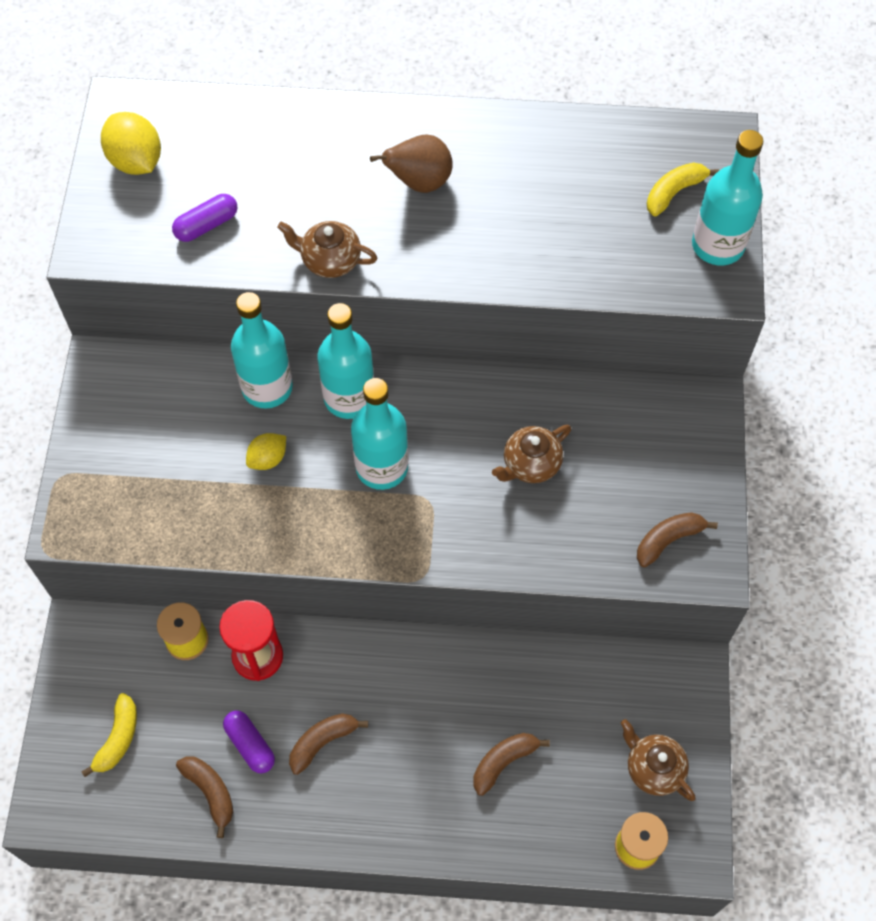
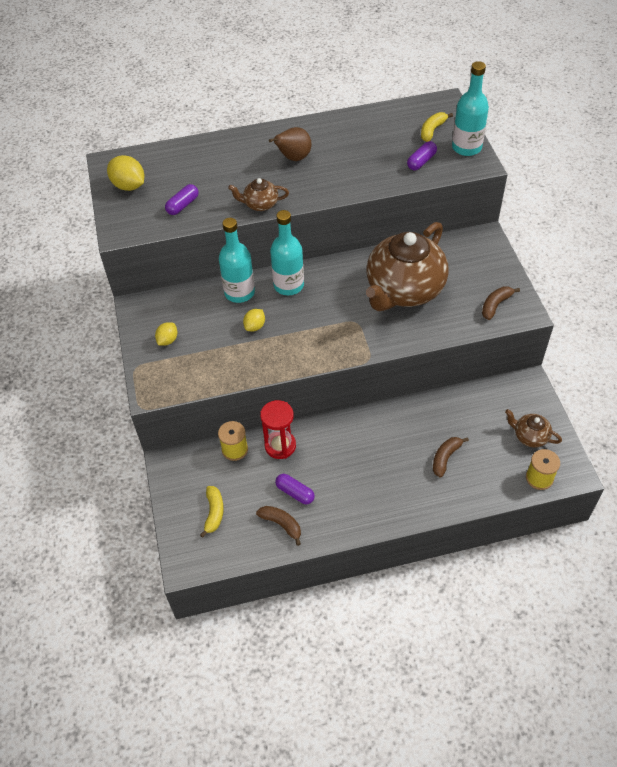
camera: 15 degrees left, 10 degrees down
brown banana [289,713,368,775] -> none
turquoise bottle [351,378,409,490] -> none
brown teapot [492,425,571,483] -> brown teapot [366,222,449,311], size x2.31
none -> yellow lemon [155,322,177,346]
none -> purple capsule [407,141,437,170]

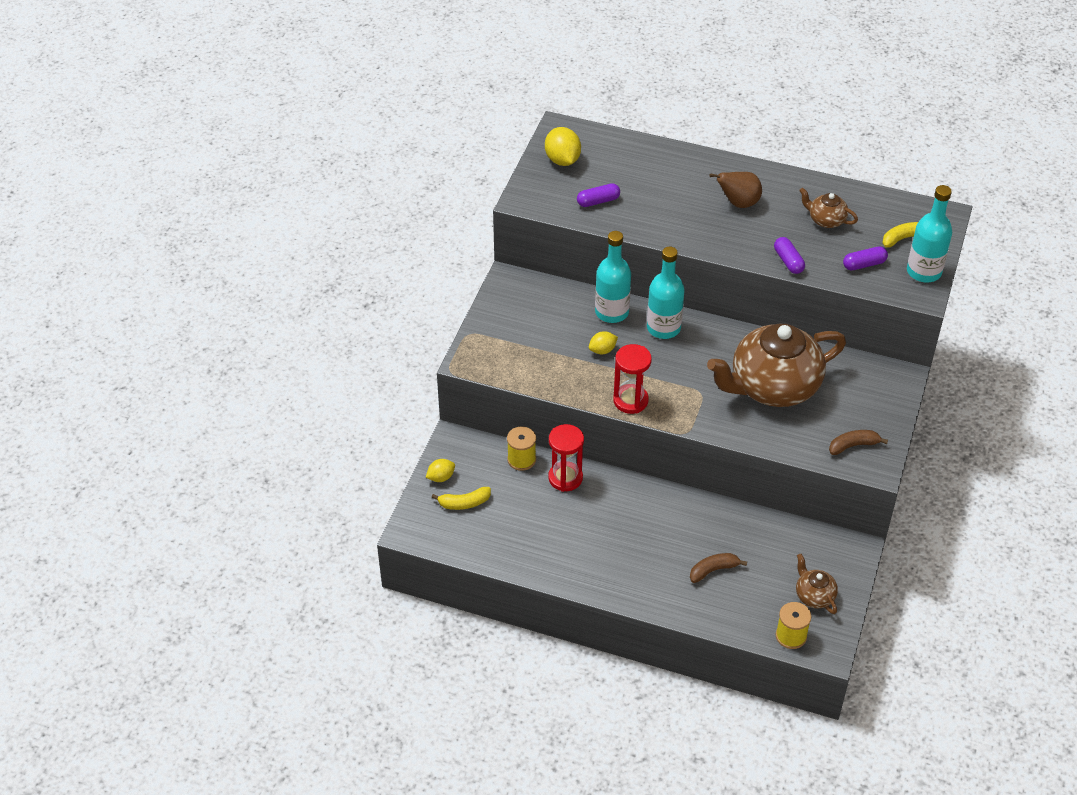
camera: 30 degrees right, 5 degrees down
yellow lemon [155,322,177,346] -> yellow lemon moved to [426,459,455,482]
yellow banana [200,486,224,538] -> yellow banana turned 45 degrees clockwise [432,487,491,510]
brown teapot [228,178,289,211] -> brown teapot moved to [799,187,858,228]
brown banana [256,506,301,546] -> none
purple capsule [275,474,315,504] -> purple capsule moved to [774,237,805,274]
none -> red hourglass [613,344,652,414]

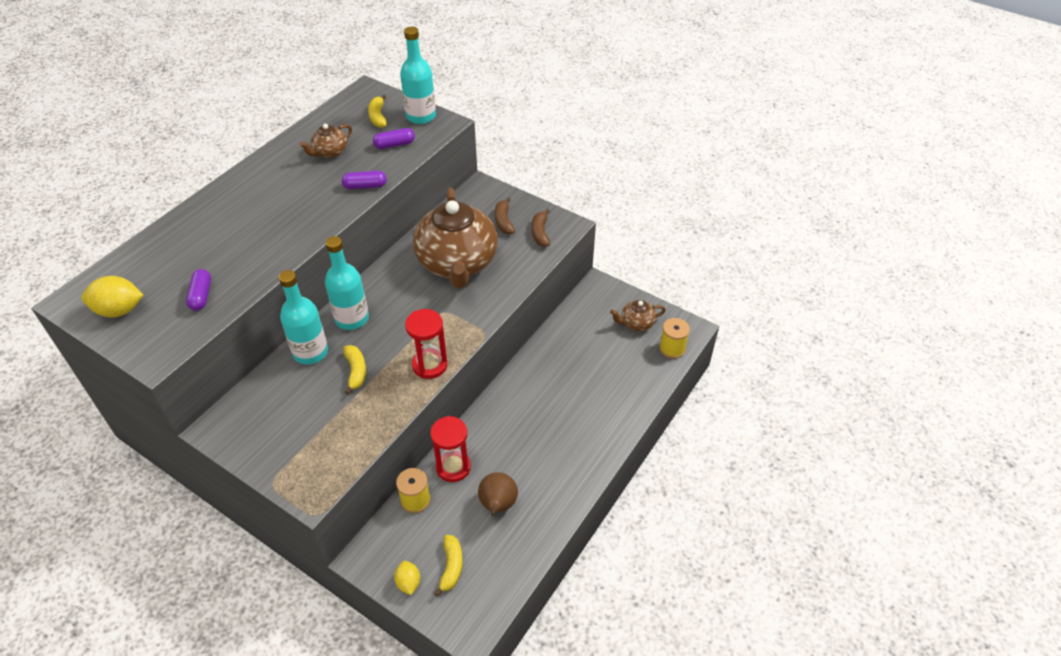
camera: 75 degrees left, 0 degrees up
yellow lemon [589,331,618,354] -> yellow banana [343,345,366,395]
brown banana [690,553,747,583] -> brown banana moved to [495,197,515,234]
brown pear [710,172,762,208] -> brown pear moved to [478,472,518,516]
purple capsule [843,246,888,270] -> purple capsule turned 75 degrees clockwise [373,128,415,149]

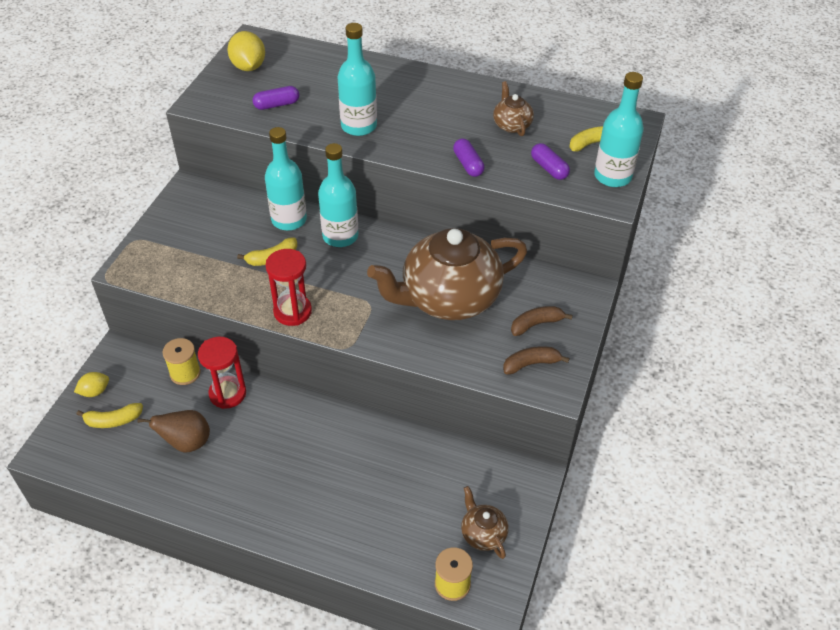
camera: 75 degrees right, 0 degrees up
brown teapot [299,124,352,158] -> brown teapot turned 45 degrees clockwise [493,81,534,136]
none -> turquoise bottle [338,23,377,136]

